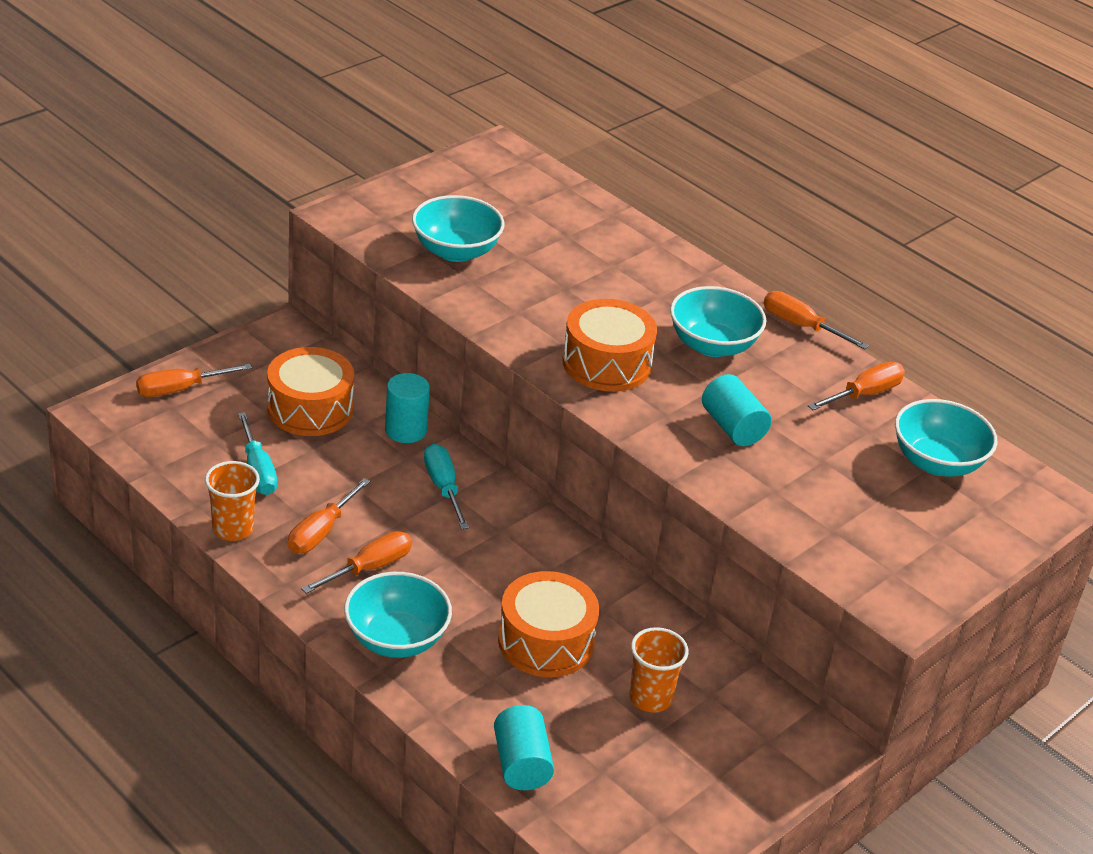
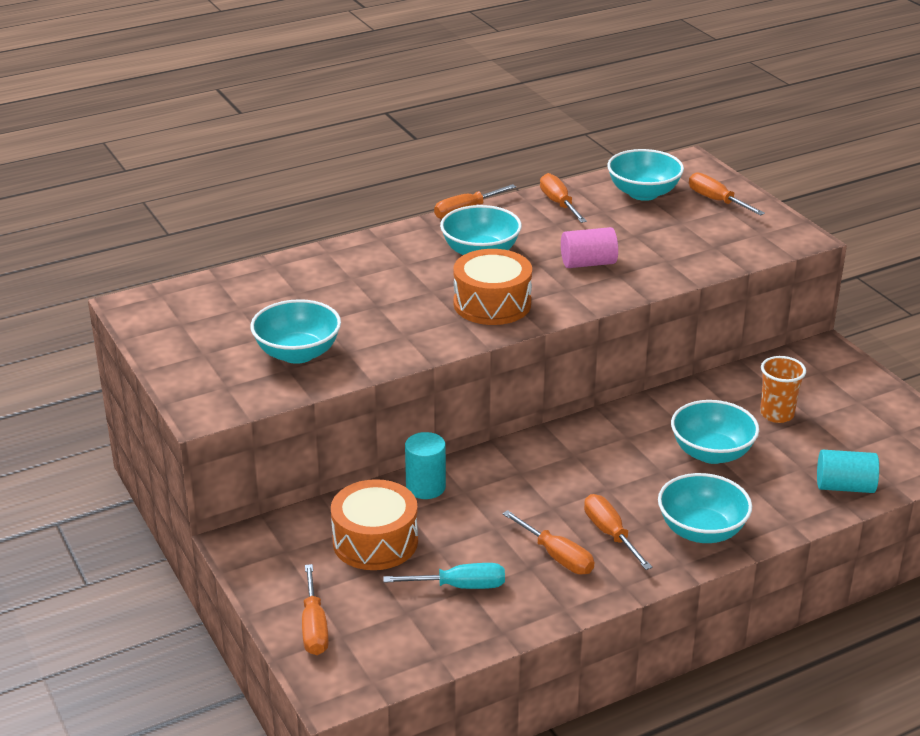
camera: 70 degrees left, 5 degrees down
orange cup [205,461,260,541] -> none
turquoise screwdriver [424,444,469,529] -> none
orange drum [498,571,599,677] -> turquoise bowl [671,400,759,464]
turquoise cylinder [702,374,772,446] -> pink cylinder [561,227,618,268]
none -> orange screwdriver [689,172,765,216]

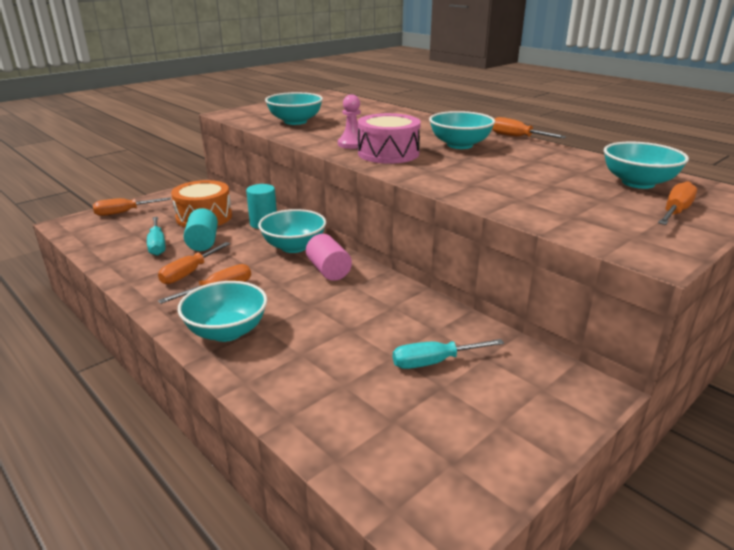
camera: 75 degrees right, 5 degrees down
orange drum [453,249,532,325] -> pink drum [358,113,421,164]
orange screwdriver [540,173,587,223] -> none
pink cylinder [561,227,618,268] -> pink cylinder moved to [306,234,352,281]
turquoise bowl [671,400,759,464] -> turquoise bowl moved to [258,209,326,253]
orange cup [760,356,806,423] -> turquoise screwdriver [393,339,504,369]
turquoise cylinder [817,450,879,493] -> turquoise cylinder moved to [184,208,218,251]
none -> pink pawn [338,94,361,149]

